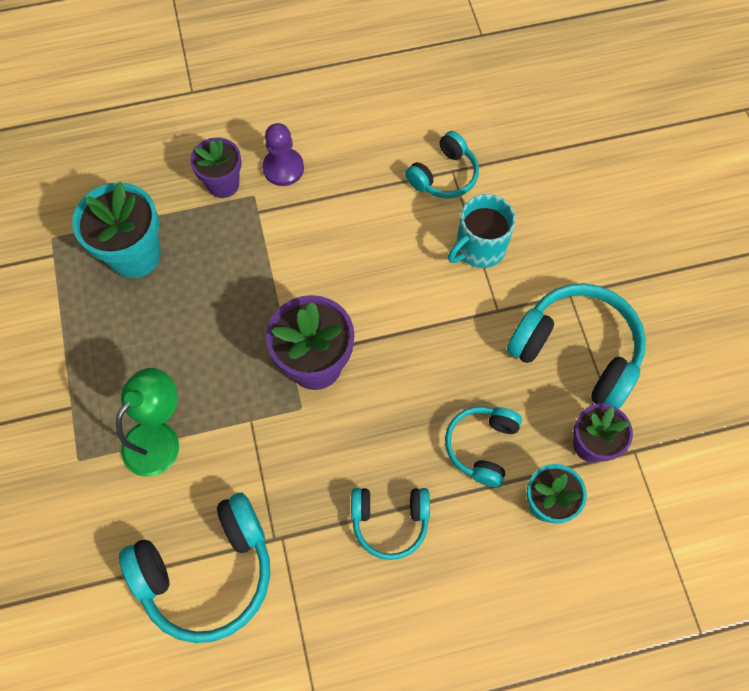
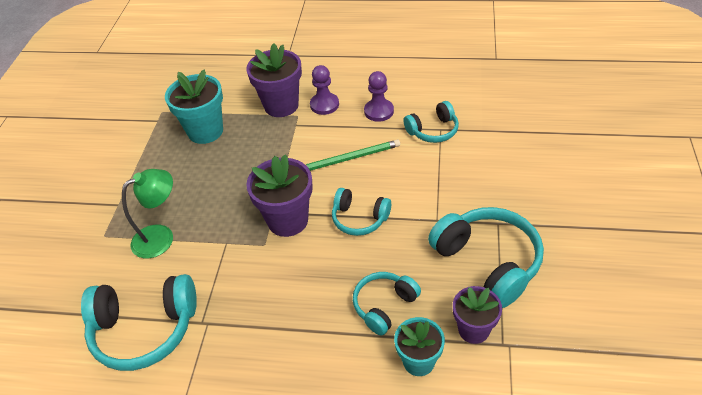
camera: 25 degrees right, 20 degrees down
purple flower pot [190,137,242,198] -> purple flower pot [246,43,302,117], size x1.55
turquoise headphones [351,488,430,560] -> turquoise headphones moved to [332,188,391,236]
turquoise mug [448,194,516,268] -> none
none -> green pencil [306,140,400,171]
none -> purple pawn [364,71,394,122]

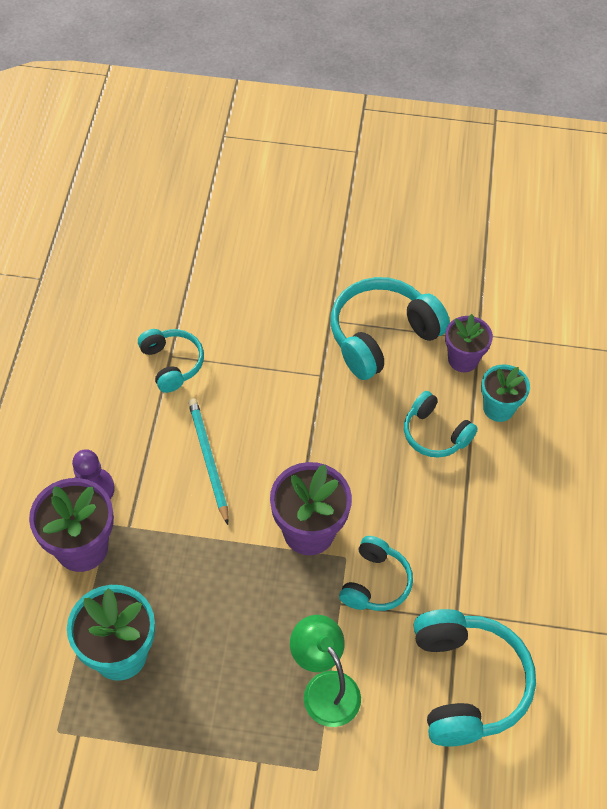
camera: 95 degrees left, 10 degrees up
green pencil [306,140,400,171] -> turquoise pencil [188,399,229,525]
turquoise headphones [332,188,391,236] -> turquoise headphones moved to [339,536,413,611]
purple pawn [364,71,394,122] -> none

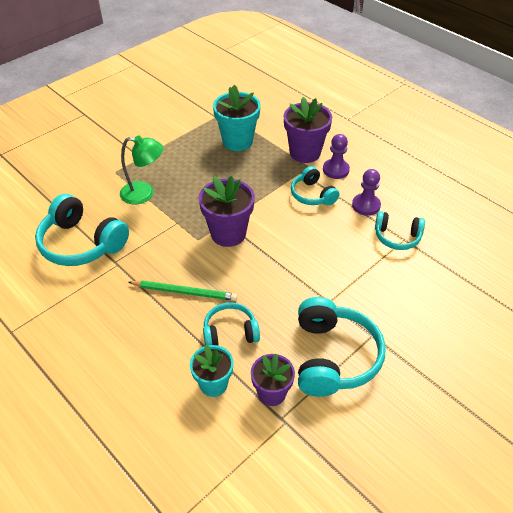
camera: 130 degrees right, 10 degrees down
turquoise pencil [188,399,229,525] -> none
turquoise headphones [339,536,413,611] -> turquoise headphones moved to [291,166,339,205]
none -> green pencil [128,280,237,301]
none -> purple pawn [352,169,381,216]

